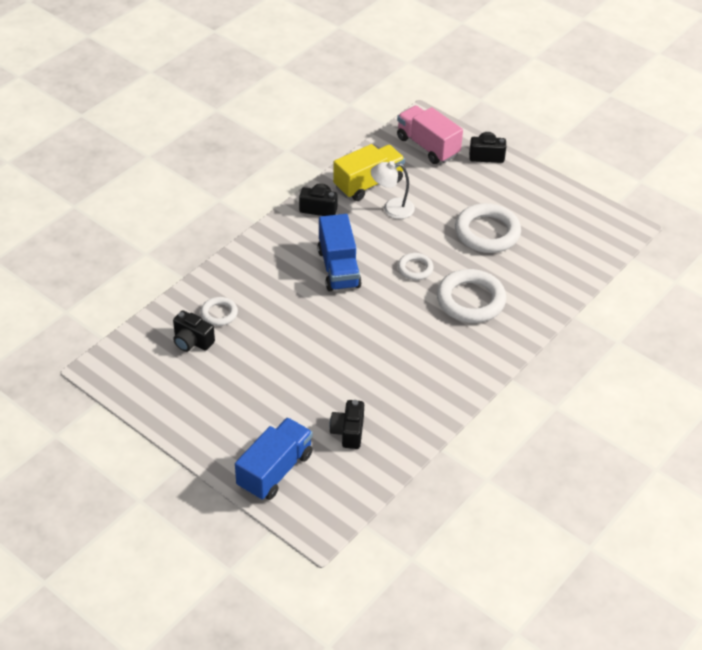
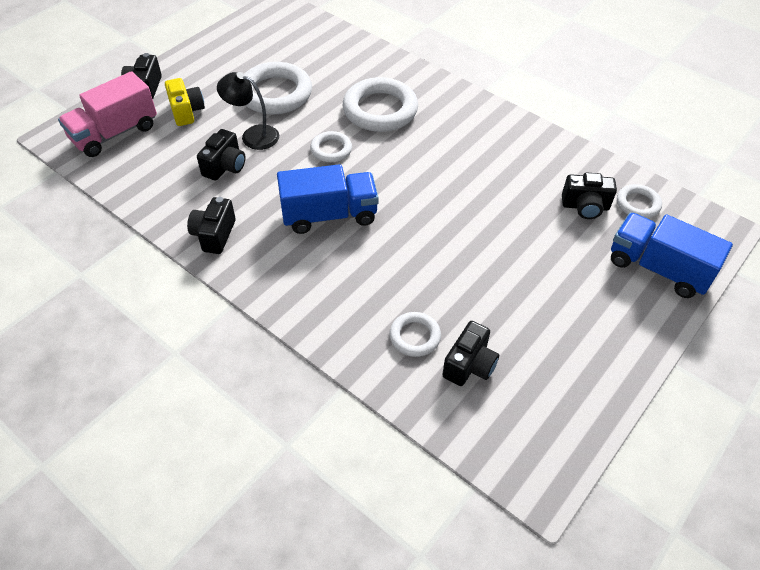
camera: 90 degrees left, 5 degrees up
yellow truck [333,144,405,201] -> none
white lamp [371,161,415,219] -> black camera [197,129,246,181]
none -> yellow camera [165,78,205,126]
none -> black lamp [217,72,279,150]
none -> white ring [617,184,662,219]

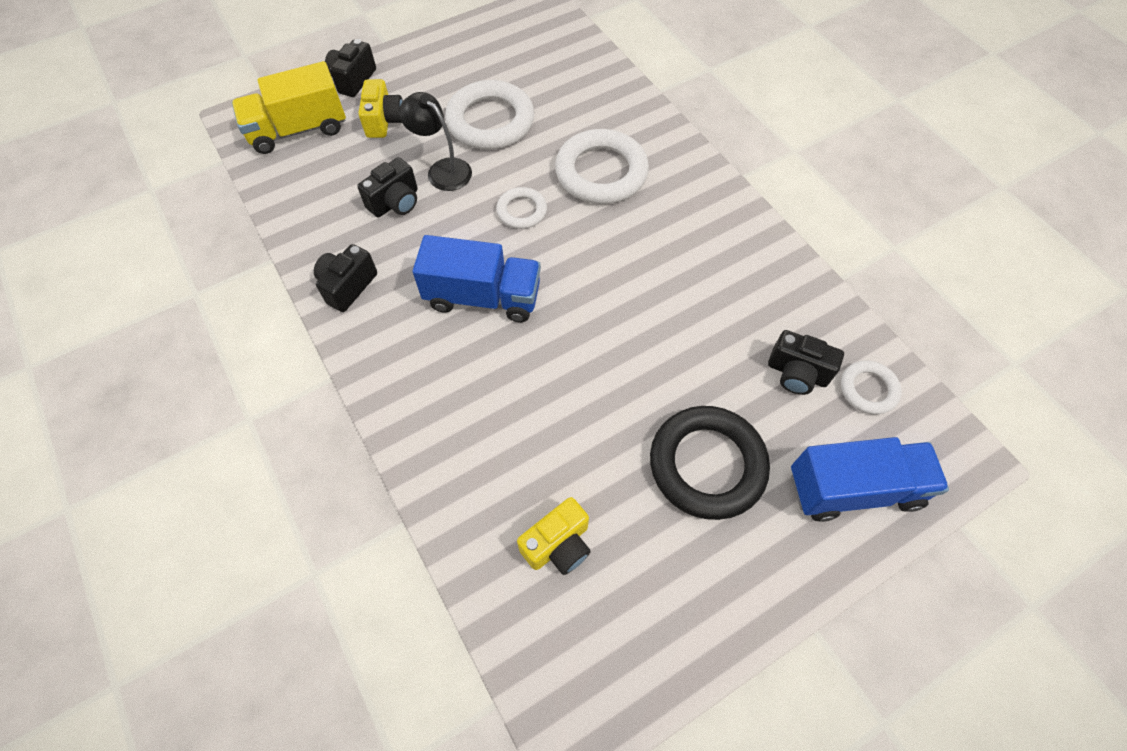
camera: 20 degrees right, 10 degrees up
pink truck [58,71,157,157] -> yellow truck [232,61,346,154]
white ring [389,312,441,357] -> none
black camera [442,321,499,386] -> yellow camera [517,497,591,575]
blue truck [611,213,733,298] -> blue truck turned 120 degrees clockwise [791,437,949,522]
none -> black ring [650,406,770,520]

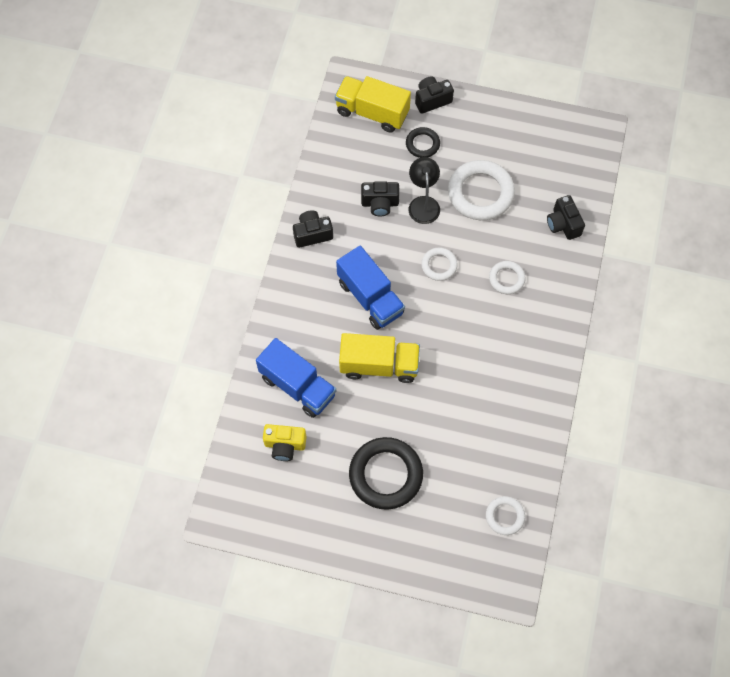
camera: 45 degrees right, 5 degrees up
yellow camera [358,79,403,138] -> black ring [406,127,440,158]
white ring [555,129,649,204] -> white ring [489,261,526,294], size x0.53
black camera [768,330,844,395] -> black camera moved to [547,195,585,240]
blue truck [791,437,949,522] -> blue truck moved to [256,338,336,418]
none -> yellow truck [339,333,420,383]

